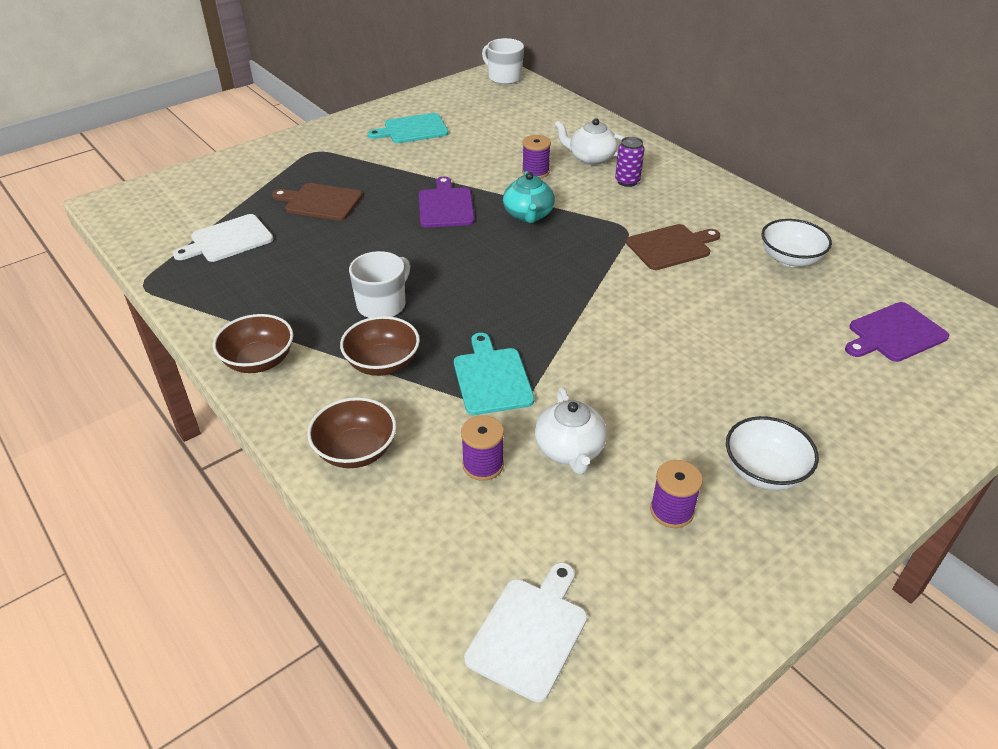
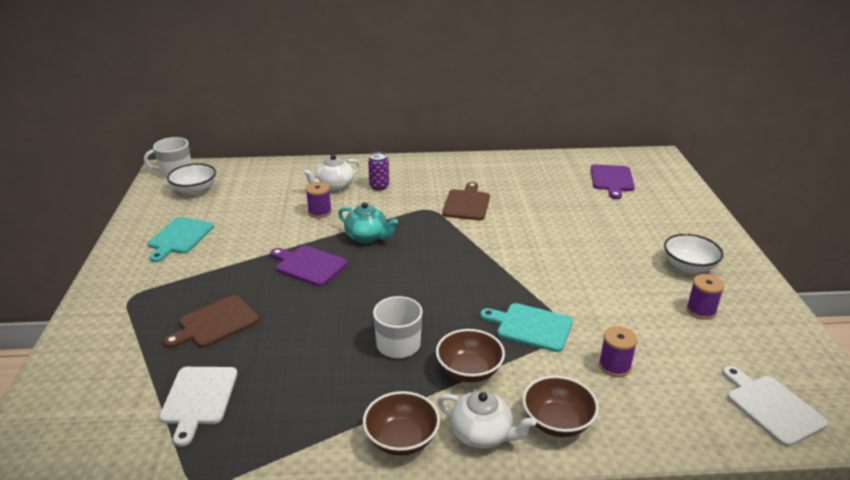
camera: 55 degrees left, 10 degrees down
white teapot [535,387,607,475] -> white teapot moved to [437,391,536,449]
white bowl [762,219,832,267] -> white bowl moved to [167,163,216,195]

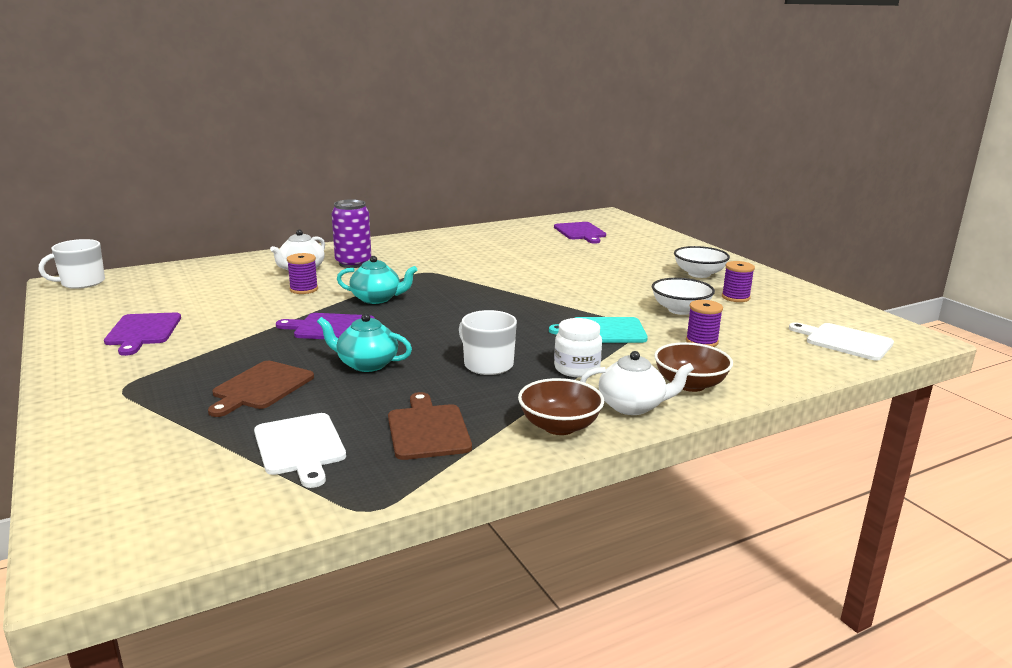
camera: 25 degrees left, 10 degrees down
turquoise cutting board [148,217,214,262] -> purple cutting board [104,313,181,356]
white bowl [167,163,216,195] -> white bowl moved to [652,278,715,315]
purple can [368,152,389,190] -> purple can [332,199,371,268], size x1.58
brown bowl [436,329,505,382] -> white jar [554,318,602,377]
brown cutting board [442,182,490,220] -> brown cutting board moved to [388,392,472,460]
none -> turquoise teapot [317,313,412,372]

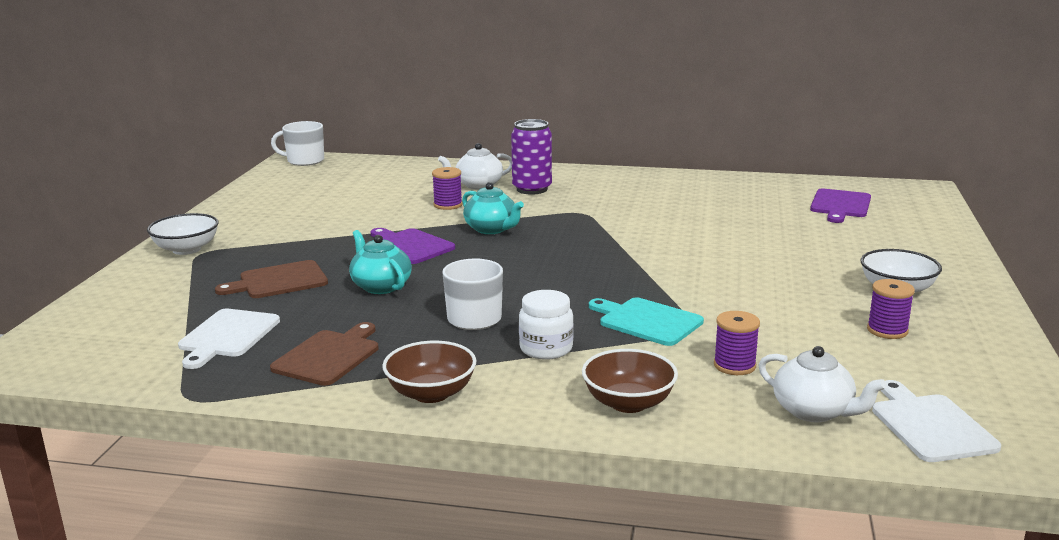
camera: 40 degrees right, 0 degrees up
purple cutting board [104,313,181,356] -> none
white teapot [580,351,694,415] -> white teapot moved to [758,346,886,422]
white bowl [652,278,715,315] -> white bowl moved to [147,213,218,255]

